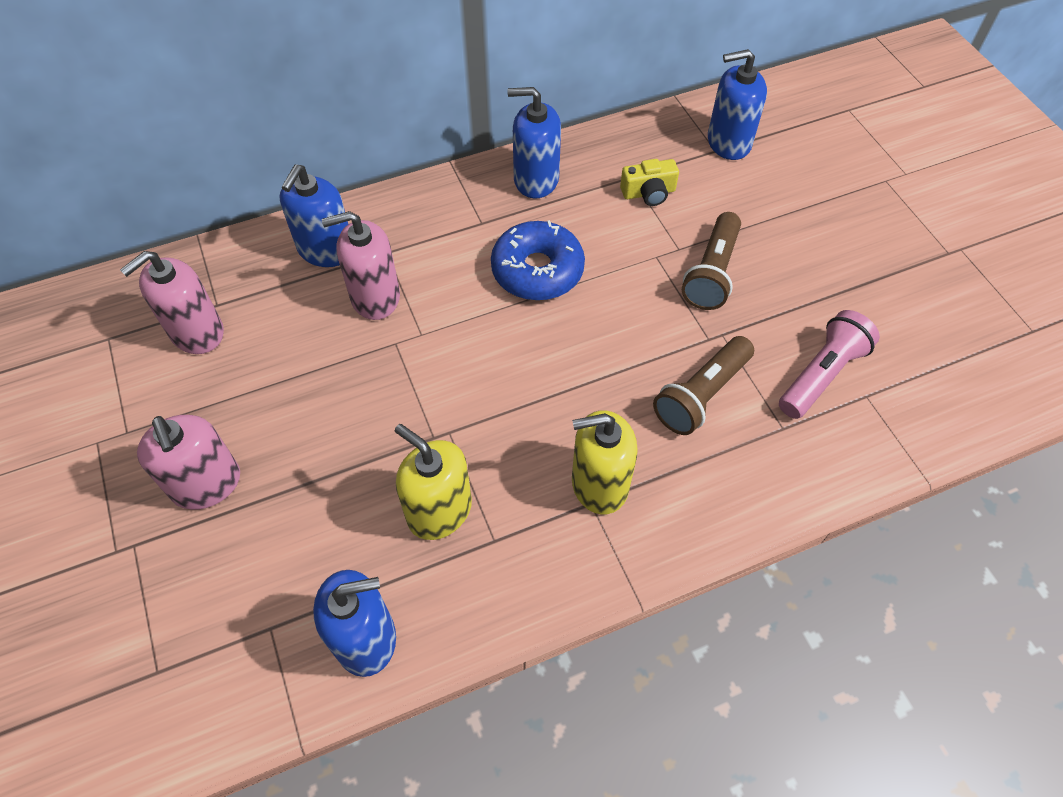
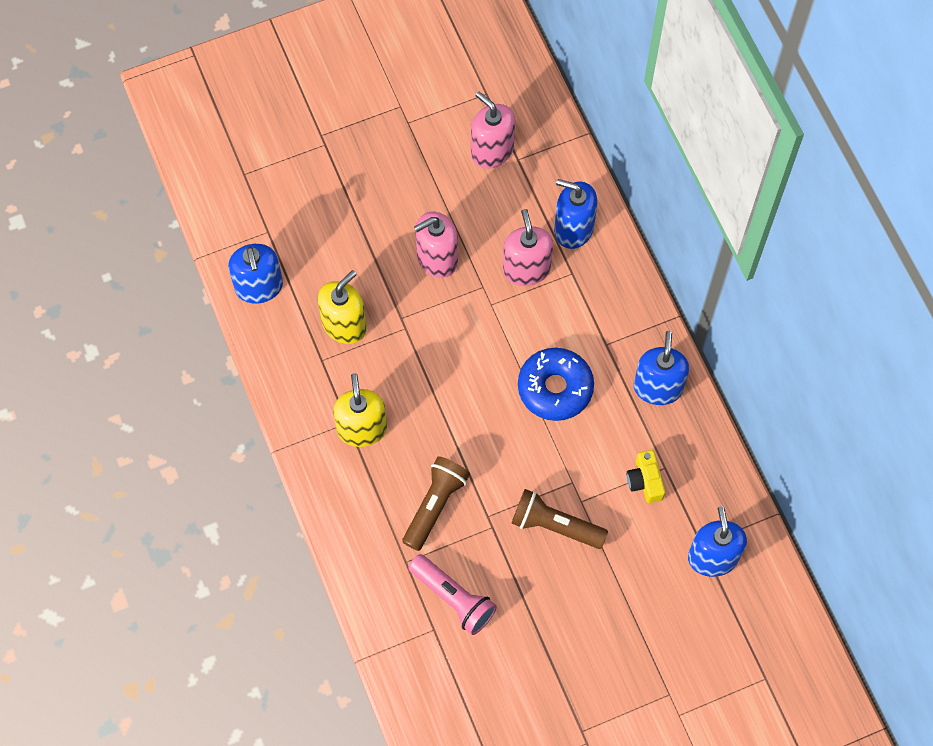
camera: 90 degrees right, 10 degrees up
pink soap dispenser [137,415,240,510] -> pink soap dispenser moved to [414,212,458,278]
brown flashlight [653,336,754,435] -> brown flashlight turned 75 degrees clockwise [402,456,470,551]

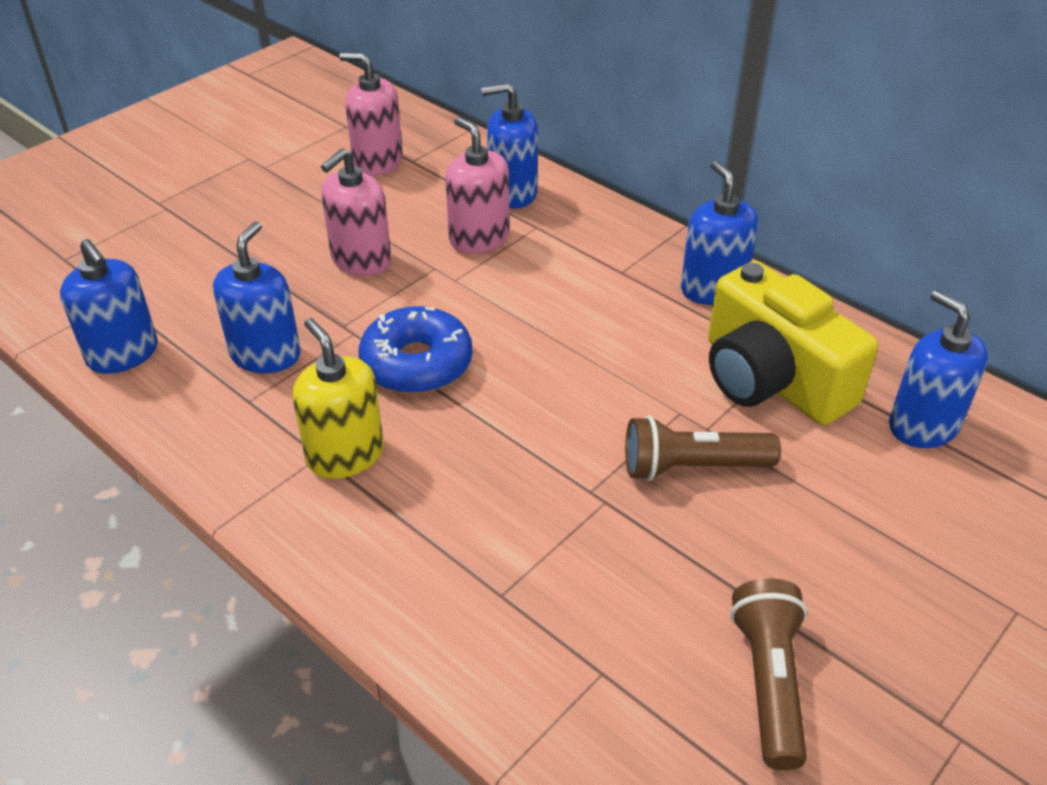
camera: 25 degrees left, 25 degrees down
yellow soap dispenser [318,270,367,344] -> blue soap dispenser [213,221,301,373]
brown flashlight [402,456,470,551] -> brown flashlight moved to [730,578,807,770]
pink flashlight [408,554,497,635] -> none
blue donut [518,348,594,421] -> blue donut moved to [359,306,472,394]
yellow camera [627,450,665,503] -> yellow camera [708,261,878,425], size x2.31

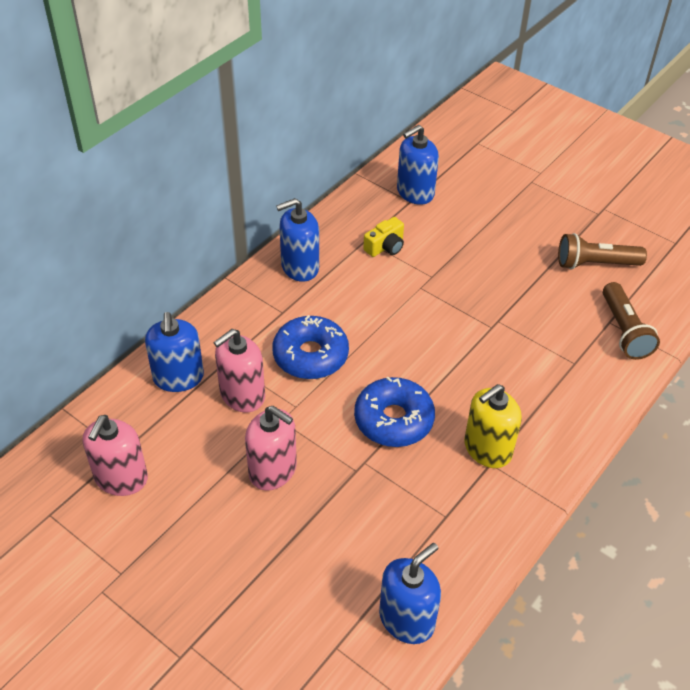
camera: 95 degrees left, 5 degrees up
blue soap dispenser [213,221,301,373] -> none
brown flashlight [625,416,781,481] -> brown flashlight moved to [603,282,660,360]
yellow camera [708,261,878,425] -> yellow camera [363,217,404,257], size x0.43
none -> blue donut [272,315,349,379]

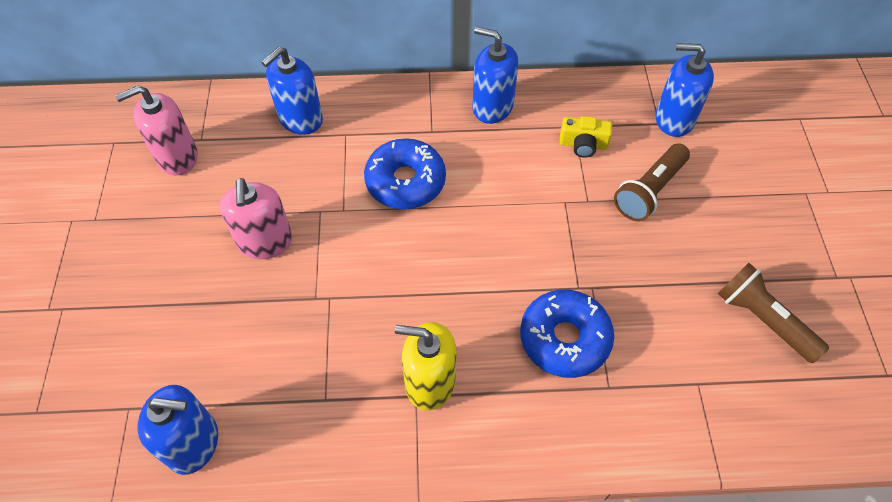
camera: 50 degrees right, 10 degrees up
pink soap dispenser [213,329,265,412] -> none
blue donut [354,377,435,447] -> blue donut moved to [520,289,614,378]
brown flashlight [603,282,660,360] -> brown flashlight moved to [614,143,690,221]

